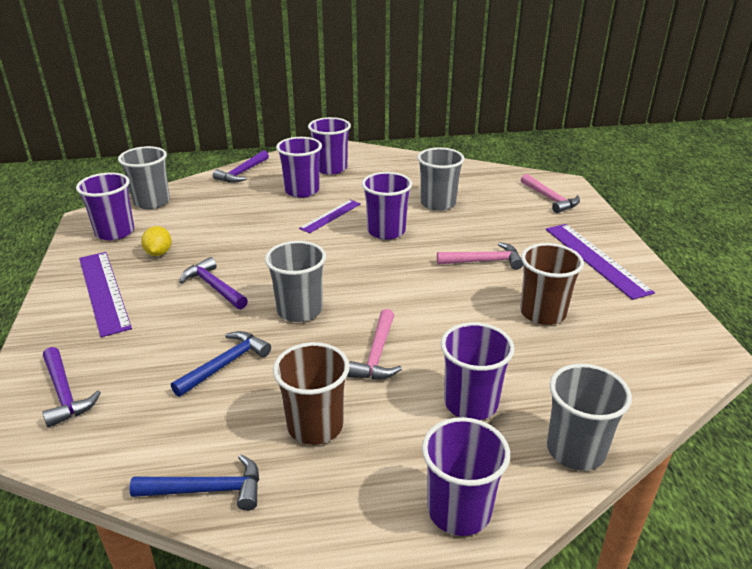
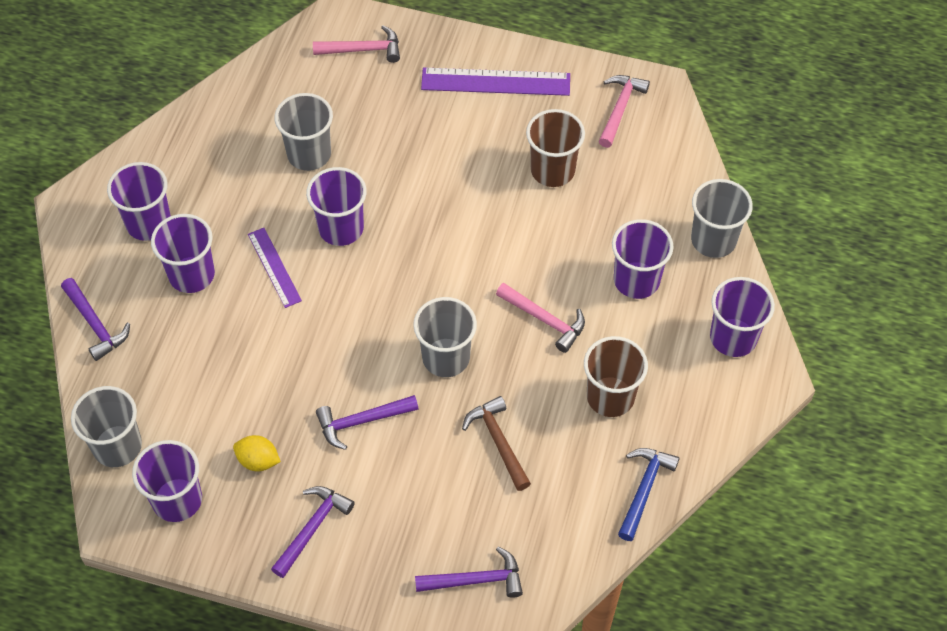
camera: 65 degrees left, 25 degrees up
purple ruler [79,252,132,337] -> purple hammer [271,486,355,578]
blue hammer [171,331,271,397] -> brown hammer [462,396,531,491]
pink hammer [437,242,523,270] -> pink hammer moved to [599,75,650,148]

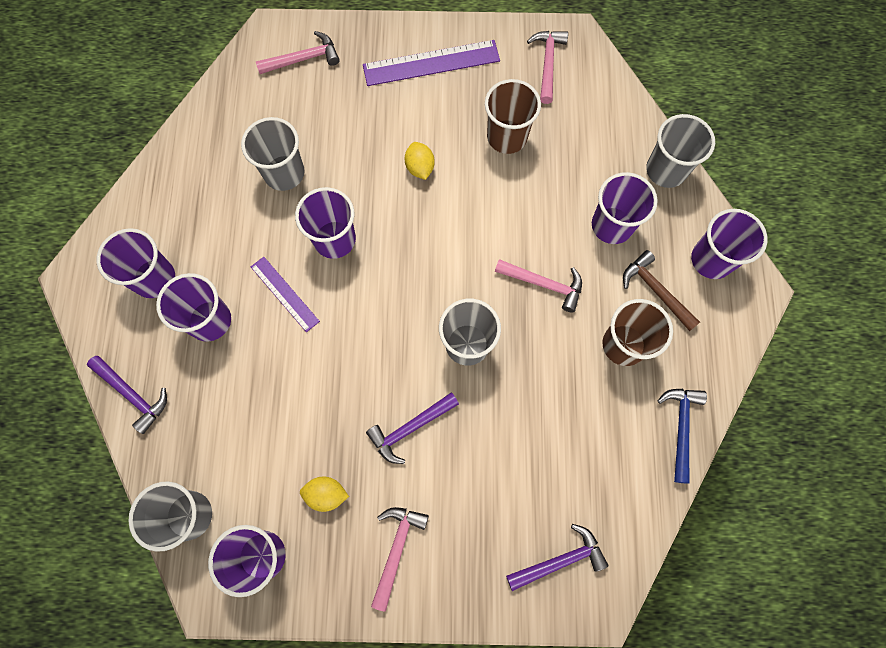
camera: 15 degrees left, 15 degrees up
purple hammer [271,486,355,578] -> pink hammer [371,507,429,611]
brown hammer [462,396,531,491] -> brown hammer moved to [623,250,700,331]
none -> yellow lemon [405,142,435,180]

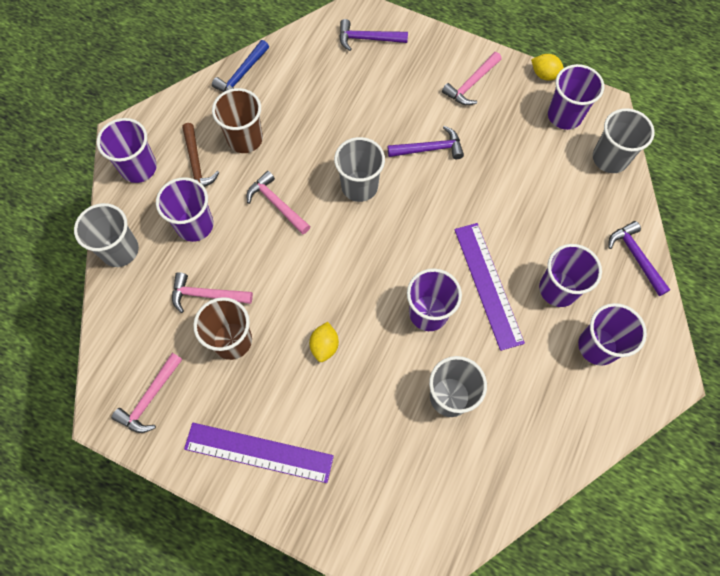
camera: 155 degrees left, 5 degrees down
purple ruler [251,257,320,332] -> purple ruler [454,223,525,351], size x1.64
pink hammer [256,31,340,74] -> pink hammer moved to [172,272,253,313]
yellow lemon [300,476,349,512] -> yellow lemon moved to [531,54,564,81]

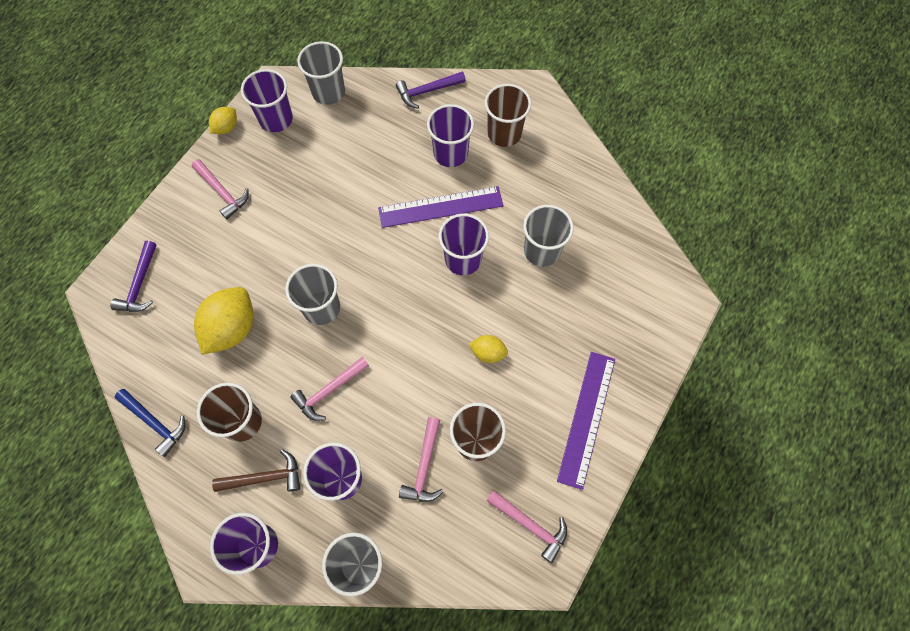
camera: 85 degrees left, 0 degrees up
purple hammer [388,126,464,159] -> none
purple cup [578,303,647,366] -> brown cup [485,84,531,147]
none -> yellow lemon [194,287,253,355]

